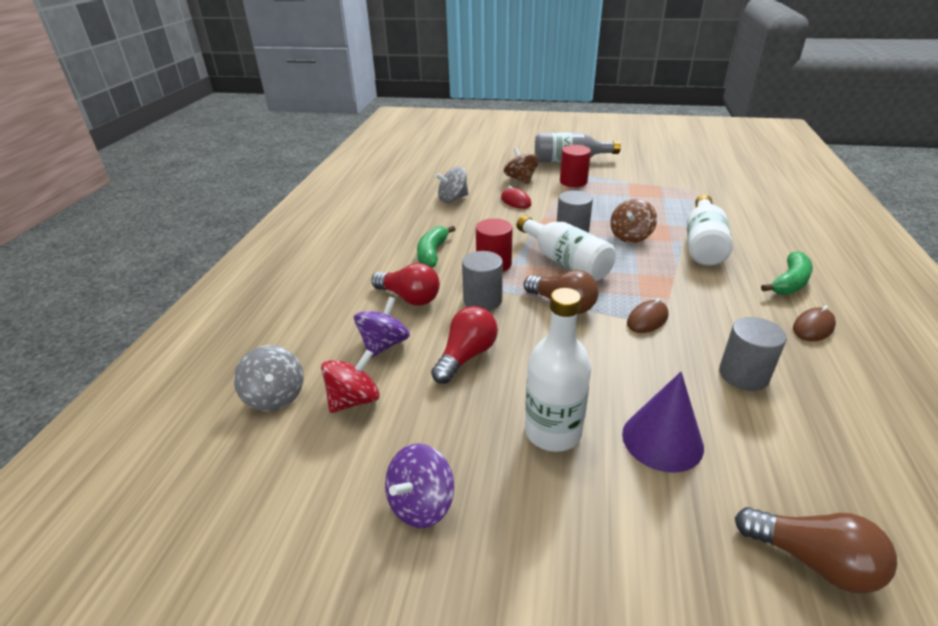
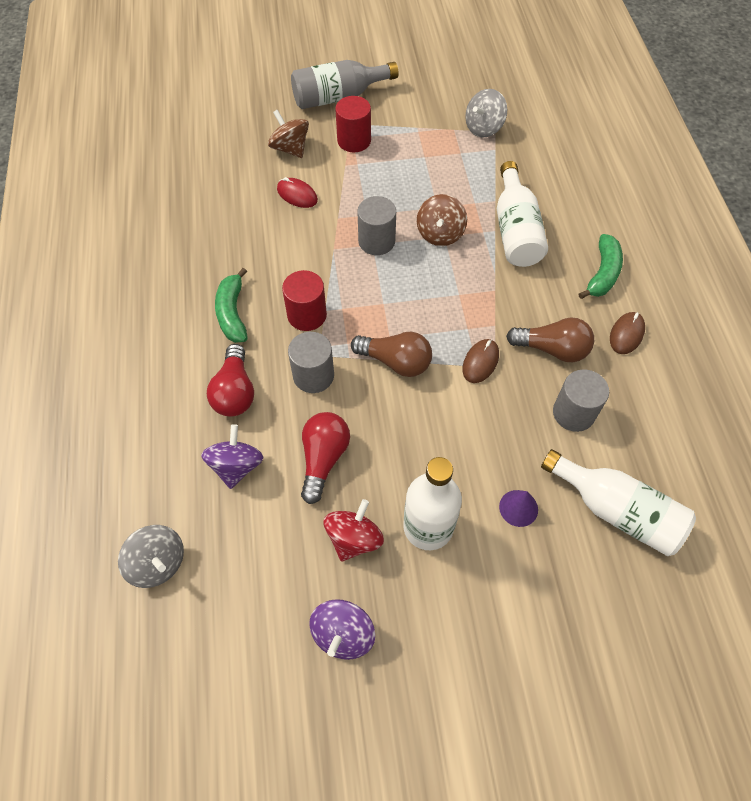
camera: 20 degrees left, 25 degrees up
red spinning top [321,350,380,413] -> red spinning top moved to [323,499,384,562]
red light bulb [371,263,440,306] -> red light bulb turned 75 degrees clockwise [207,344,254,416]
grey spinning top [435,166,468,203] -> grey spinning top moved to [465,89,507,137]
white bottle [517,215,616,281] -> white bottle moved to [541,449,696,556]
purple cone [622,372,704,473] -> purple cone [499,490,538,527], size x0.58
brown light bulb [735,507,897,593] -> brown light bulb moved to [506,317,594,362]

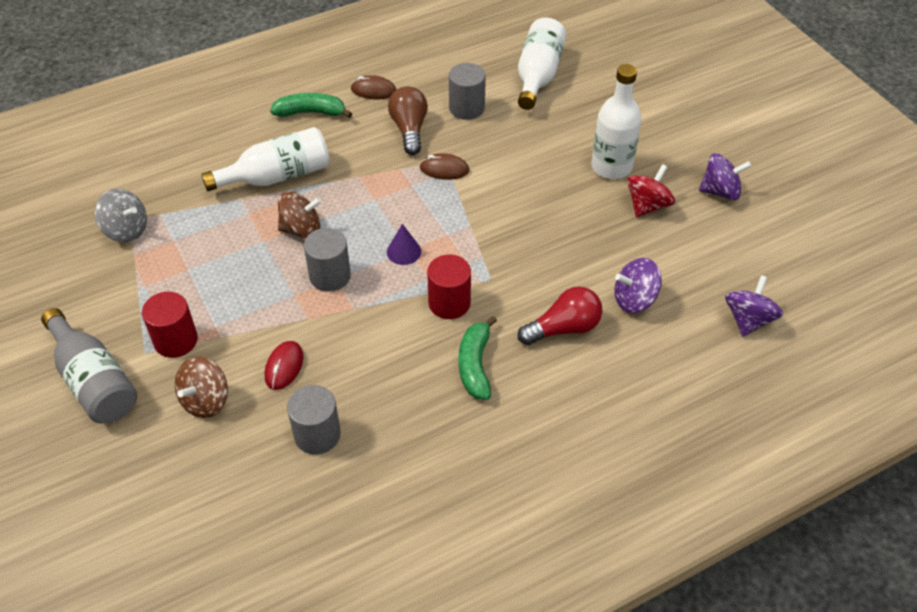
camera: 110 degrees left, 10 degrees down
grey spinning top [118,525,184,588] -> purple spinning top [725,275,783,336]
green banana [215,268,248,343] -> green banana turned 120 degrees clockwise [458,316,497,400]
grey cylinder [288,332,334,393] -> grey cylinder moved to [287,385,341,455]
red light bulb [301,412,350,504] -> none
red spinning top [323,499,384,562] -> red spinning top turned 120 degrees clockwise [627,164,675,217]
brown light bulb [351,332,432,377] -> none
purple cone [499,490,538,527] -> purple cone moved to [387,224,421,265]

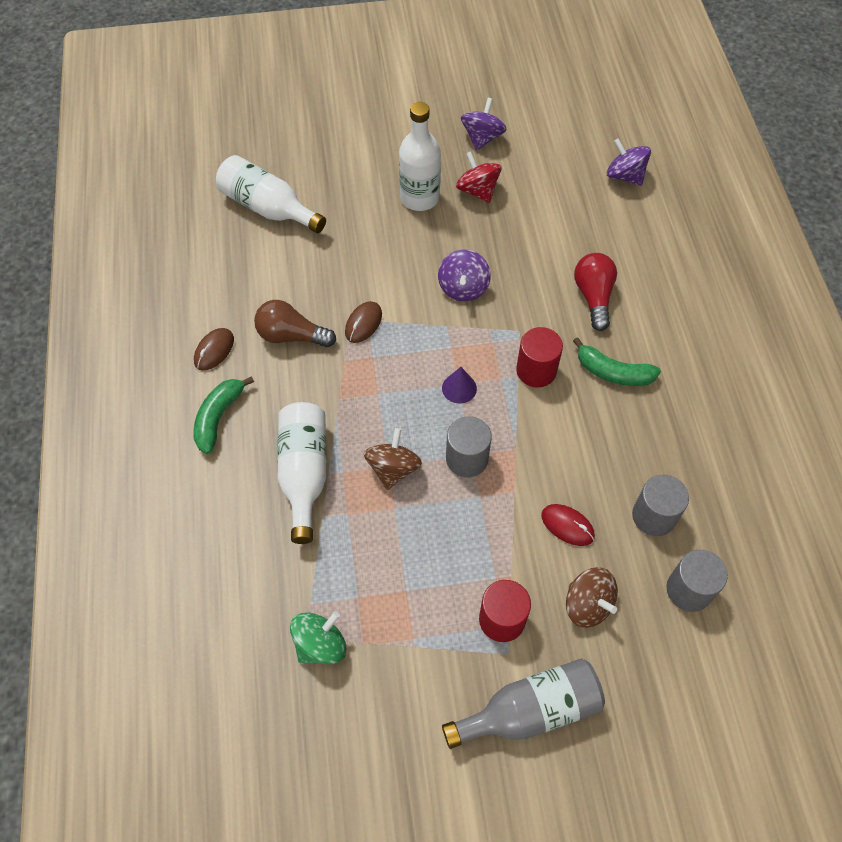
camera: 70 degrees left, 10 degrees up
grey spinning top [95,189,147,242] -> green spinning top [290,611,346,664]
grey cylinder [449,63,486,120] -> grey cylinder moved to [667,550,728,612]
purple spinning top [614,258,662,313] -> purple spinning top moved to [438,250,491,302]

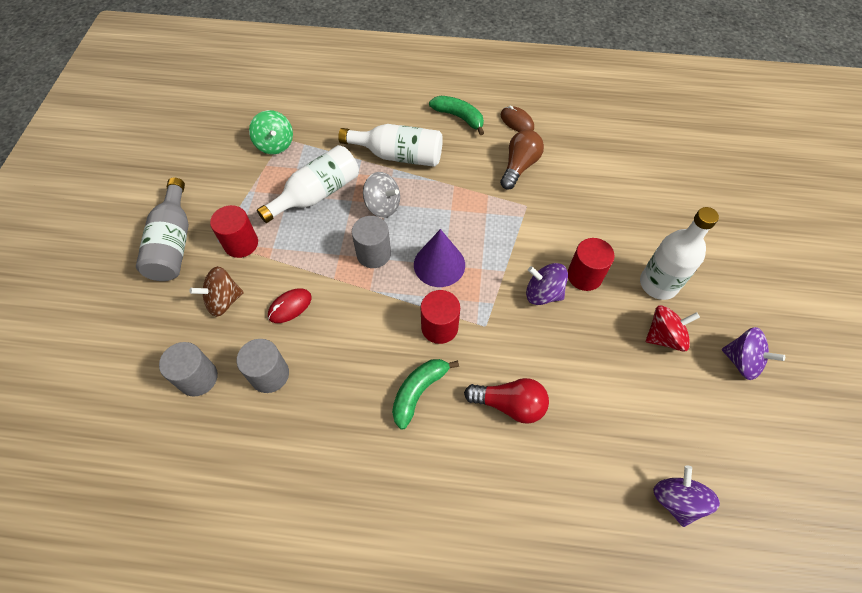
camera: 105 degrees right, 0 degrees up
white bottle [216,155,326,233] -> white bottle moved to [257,145,359,223]
brown mouse [345,301,382,343] -> none
brown spinning top [364,428,422,490] -> grey spinning top [363,172,400,218]
purple cone [442,367,477,404] -> purple cone [414,229,465,287], size x1.73
purple spinning top [607,138,651,186] -> purple spinning top turned 60 degrees counterclockwise [653,465,720,527]
none -> red cylinder [568,238,615,291]

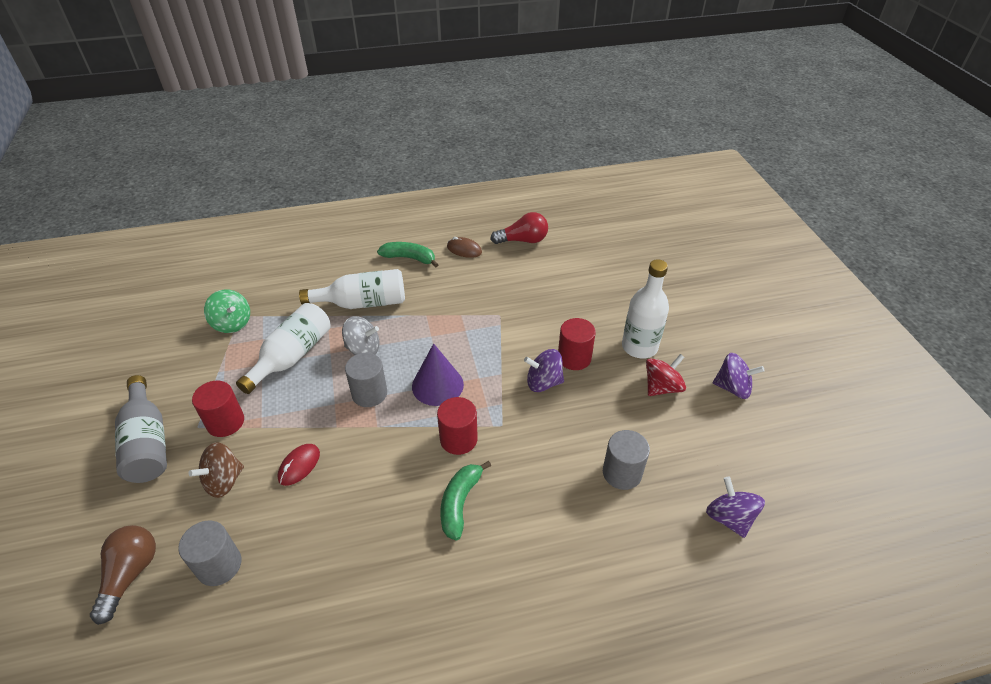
camera: 20 degrees left, 15 degrees down
grey cylinder [236,339,289,393] -> grey cylinder moved to [603,430,650,490]
red light bulb [464,378,549,424] -> red light bulb moved to [490,212,548,244]
brown light bulb [500,130,544,190] -> brown light bulb moved to [90,525,156,625]

